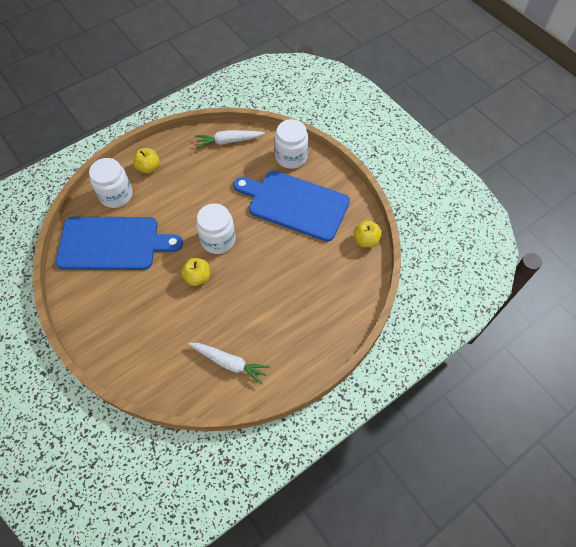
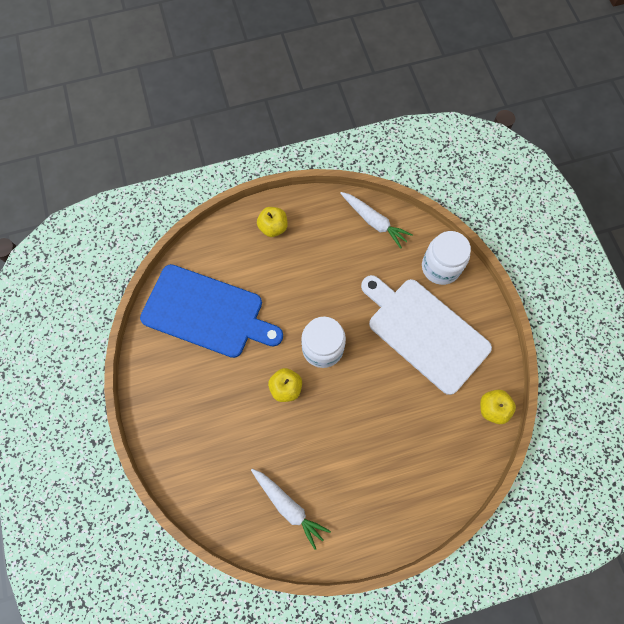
camera: 20 degrees right, 10 degrees up
white jar [89,158,133,208] -> none
white carrot [195,130,265,148] -> white carrot turned 150 degrees counterclockwise [340,192,413,249]
blue cutting board [233,170,350,242] -> white cutting board [361,275,492,395]

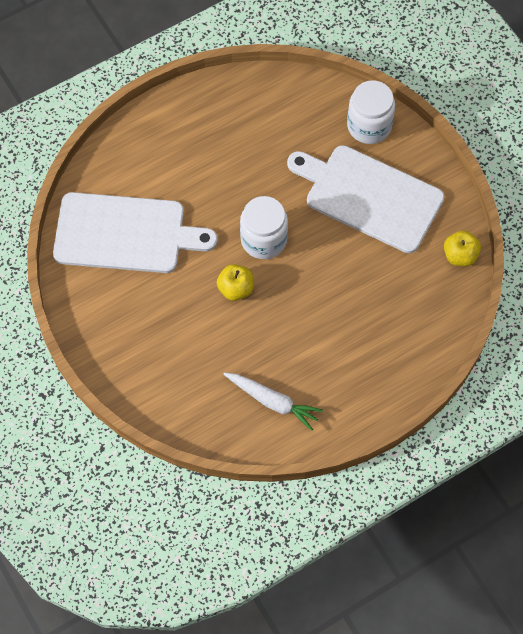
camera: 15 degrees left, 5 degrees down
blue cutting board [140,264,283,358] -> white cutting board [53,192,217,273]
yellow apple [257,207,288,237] -> none
white carrot [340,192,413,249] -> none

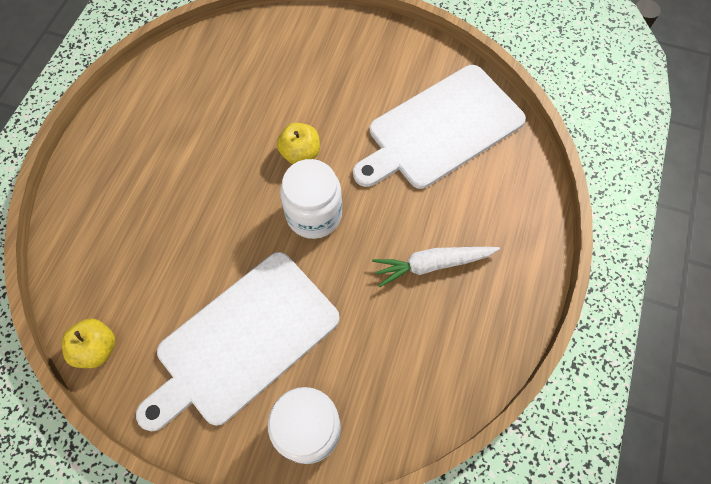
camera: 140 degrees right, 0 degrees up
white carrot [223,373,323,431] -> white carrot moved to [372,247,500,287]
white cutting board [287,145,444,253] -> white cutting board turned 150 degrees clockwise [136,252,340,431]

